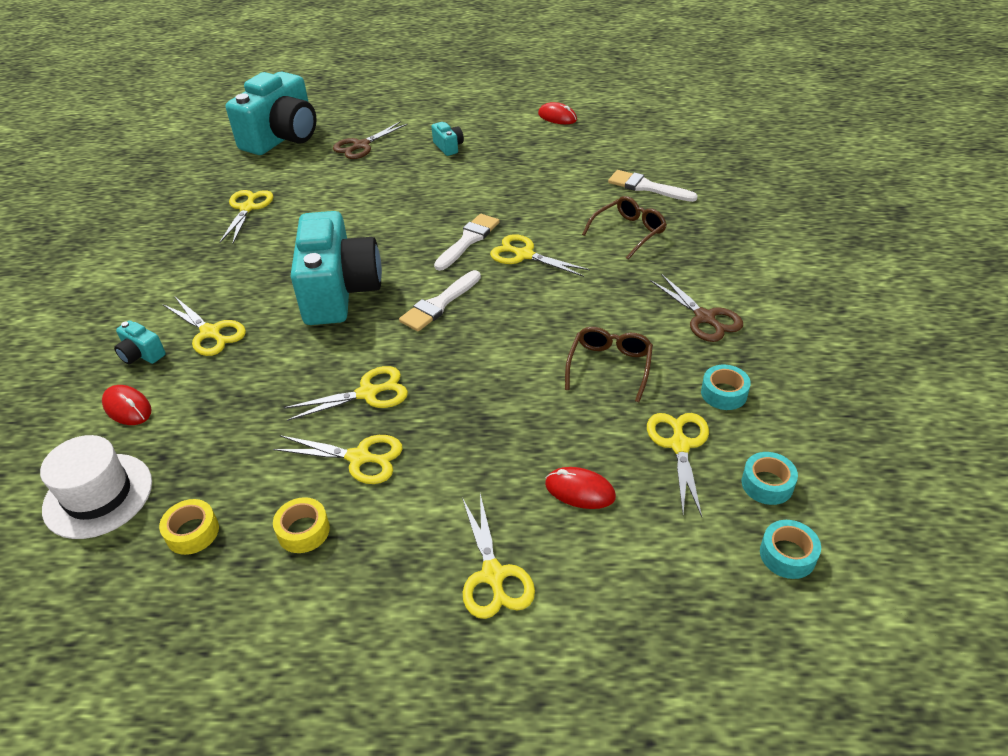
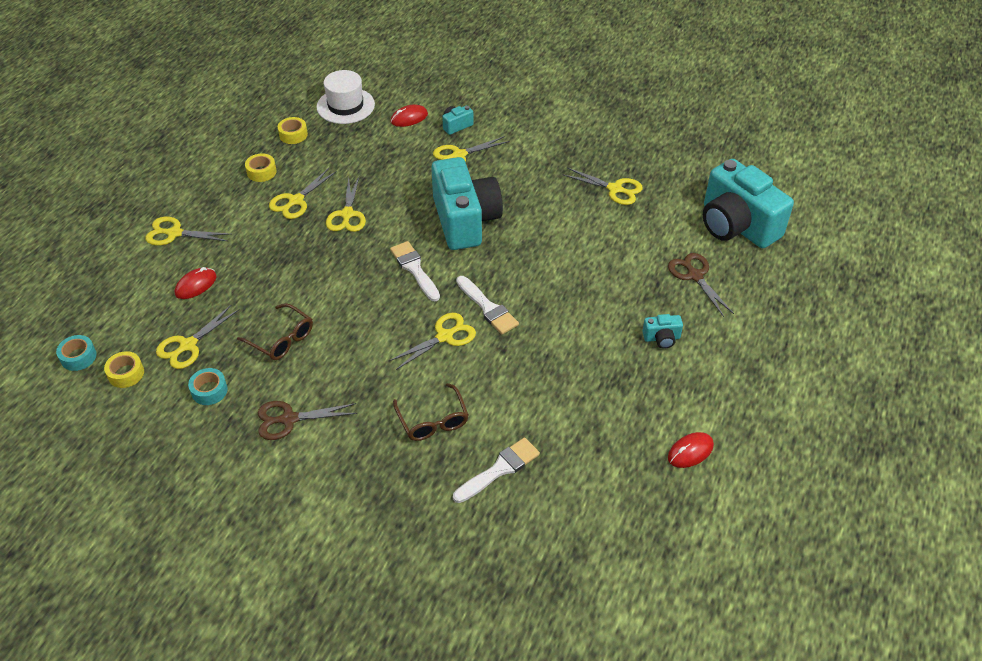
camera: 110 degrees right, 5 degrees up
turquoise camera [291,211,382,325] -> turquoise camera turned 120 degrees counterclockwise [431,157,503,250]
yellow scissors [647,413,709,517] -> yellow scissors turned 105 degrees clockwise [156,304,240,369]
turquoise tape [742,452,798,505] -> yellow tape [104,351,144,388]

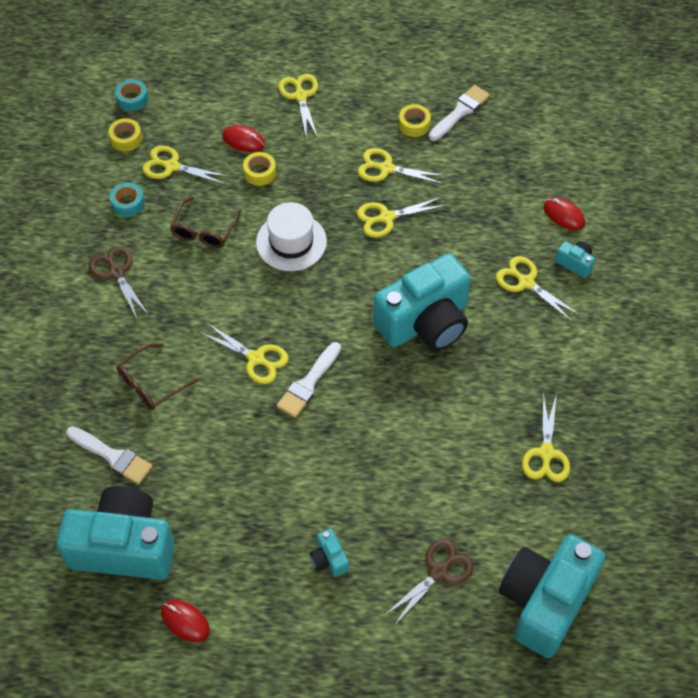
camera: 70 degrees right, 10 degrees up
yellow tape [278,117,308,144] -> yellow tape moved to [243,152,276,186]
white hat [317,70,375,124] -> white hat moved to [256,202,327,271]
white brush [390,241,440,302] -> white brush moved to [429,85,490,141]
none -> turquoise camera [56,486,175,580]

